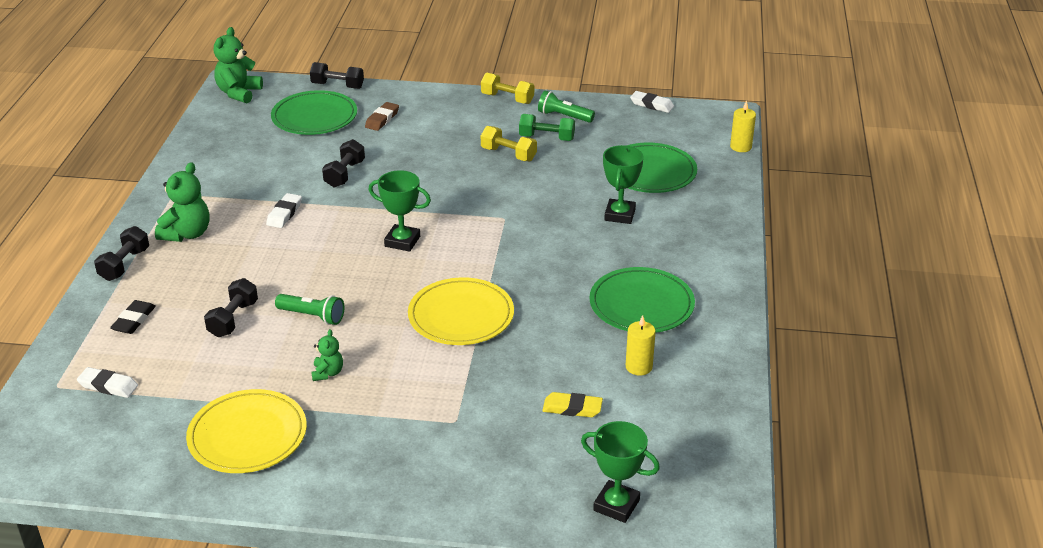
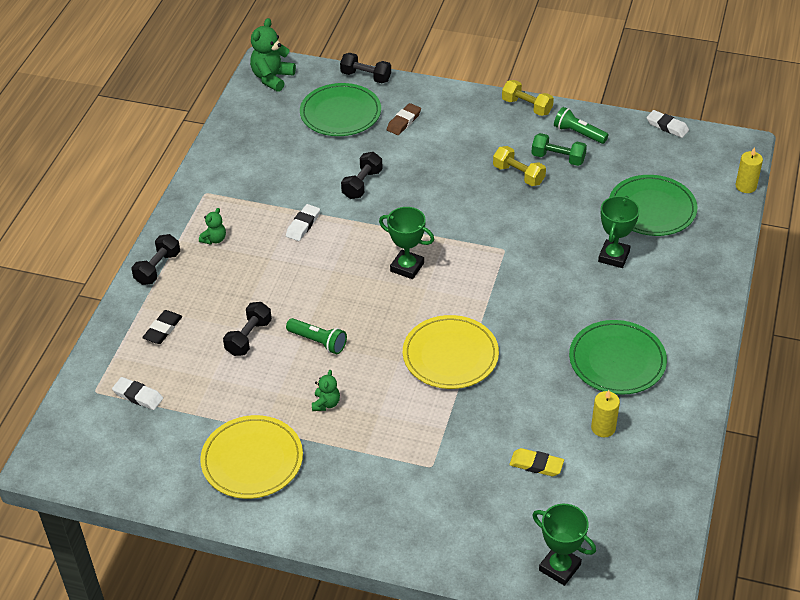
camera: 10 degrees right, 10 degrees up
green teddy bear [155,162,210,242] -> green teddy bear [199,208,226,245], size x0.55

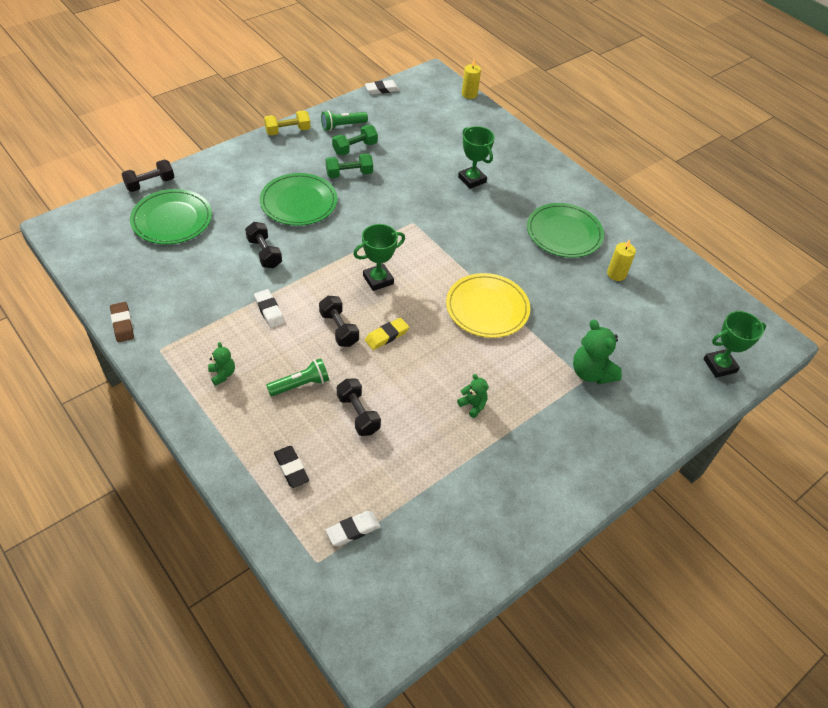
camera: 60 degrees left, 5 degrees up
black dumbbell [132,234,180,285] -> black dumbbell moved to [319,296,359,347]
yellow plate [200,415,303,499] -> none
green teddy bear [250,18,296,92] -> green teddy bear moved to [573,320,622,384]
green flashlight [286,318,347,354] -> green flashlight moved to [266,358,329,396]
brown eraser [387,103,421,135] -> brown eraser moved to [110,302,134,342]
yellow dumbbell [493,146,546,186] -> green dumbbell [326,153,373,178]
yellow eraser [510,448,564,476] -> yellow eraser moved to [365,318,409,350]
green plate [609,175,697,236] -> green plate moved to [260,173,337,226]

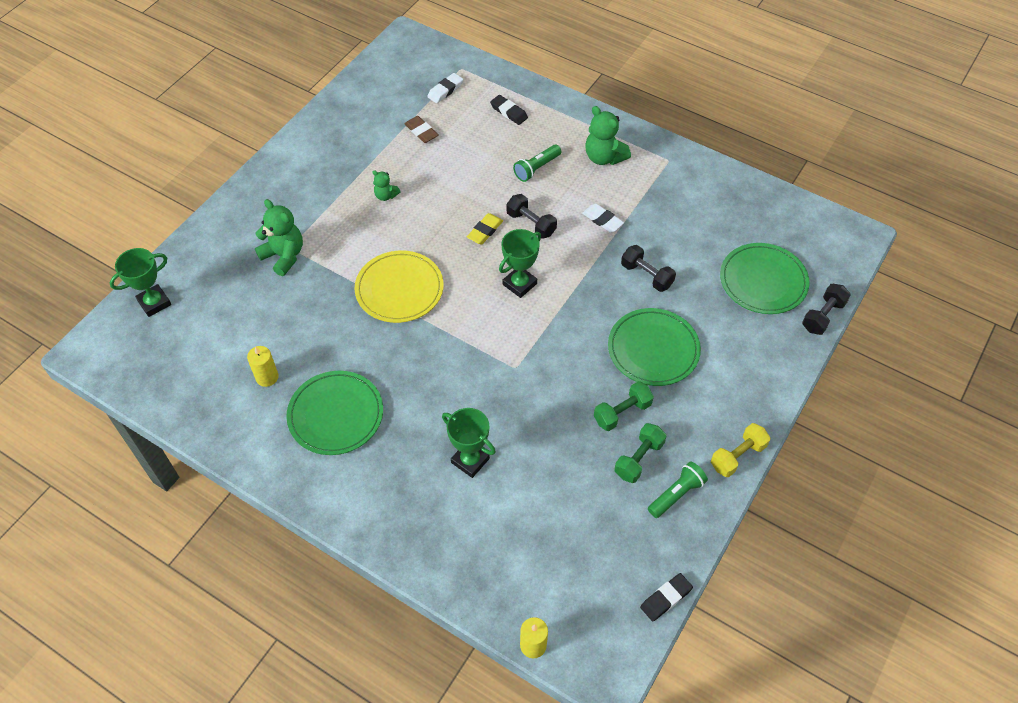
camera: 165 degrees right, 5 degrees up
brown eraser [110,302,134,342] -> brown eraser moved to [404,116,438,143]
green teddy bear [208,342,235,386] -> green teddy bear [585,106,631,165], size x1.81
black dumbbell [337,379,381,436] -> none
white eraser [365,80,399,94] -> black eraser [640,573,693,621]

